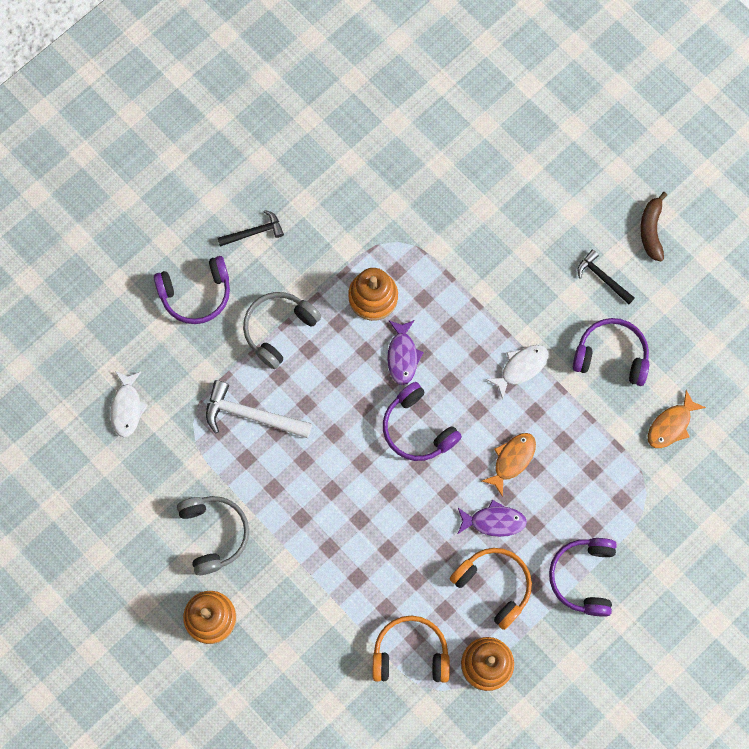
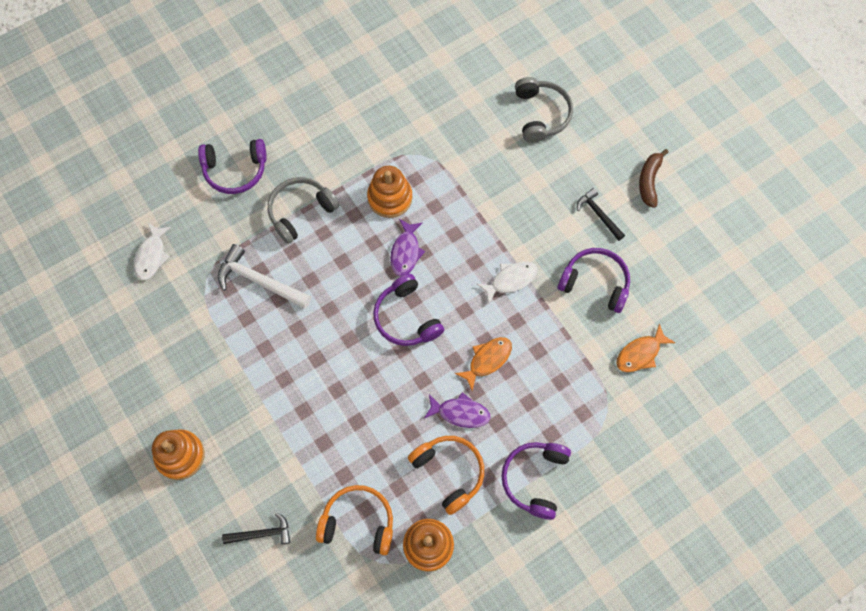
camera: 10 degrees right, 5 degrees down
grey headphones [177,496,249,575] -> grey headphones moved to [515,77,573,143]
black hammer [218,210,284,247] -> black hammer moved to [222,512,290,544]

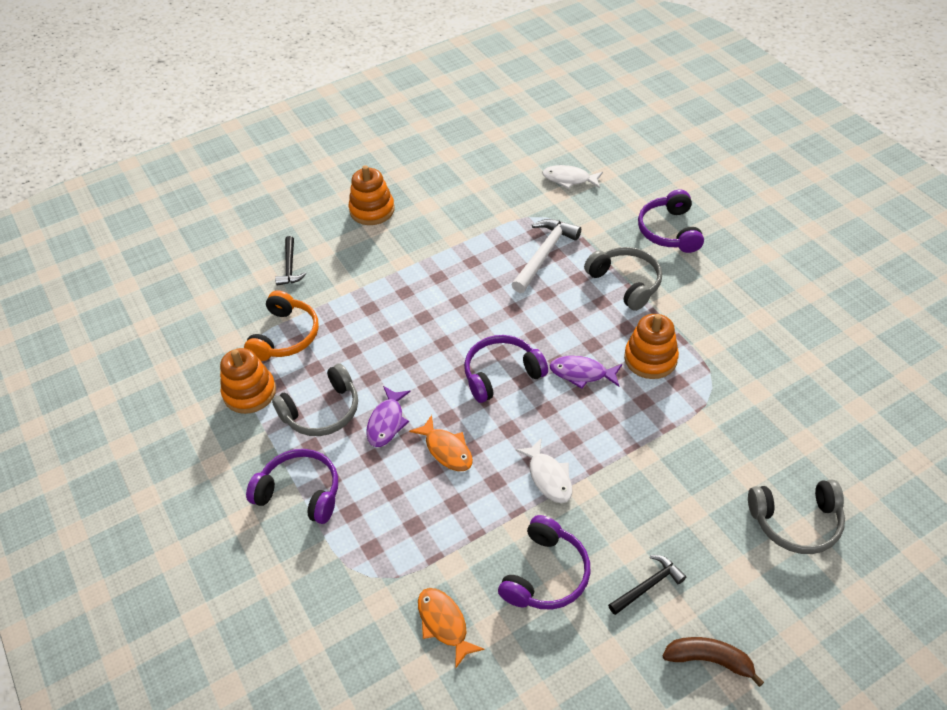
camera: 95 degrees right, 20 degrees down
orange headphones [408,436,484,515] -> grey headphones [272,363,358,436]

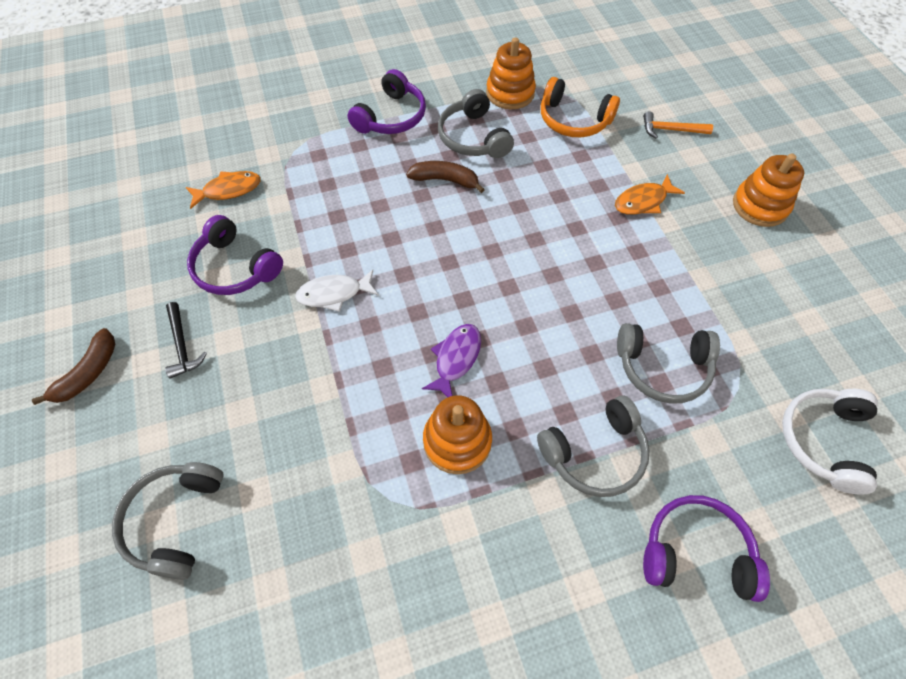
camera: 100 degrees right, 10 degrees up
black hammer [275,236,306,286] -> orange hammer [643,111,713,138]
purple fish [366,386,411,447] -> brown banana [406,161,485,193]
orange fish [409,415,473,471] -> orange fish moved to [615,174,685,215]
purple headphones [464,335,548,403] -> none
white hammer [512,219,581,293] -> grey headphones [617,323,720,404]
white fish [542,165,603,189] -> white headphones [782,389,878,494]

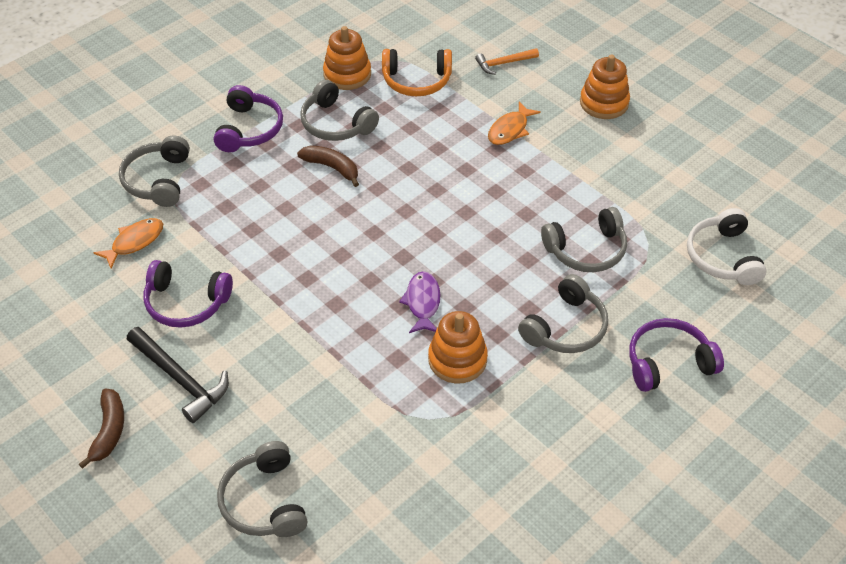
camera: 25 degrees left, 10 degrees down
black hammer [165,302,207,379] -> black hammer [127,327,229,423], size x1.61
white fish [295,270,379,312] -> none
brown banana [406,161,485,193] -> brown banana turned 45 degrees clockwise [297,145,359,187]
none -> grey headphones [119,135,190,207]

